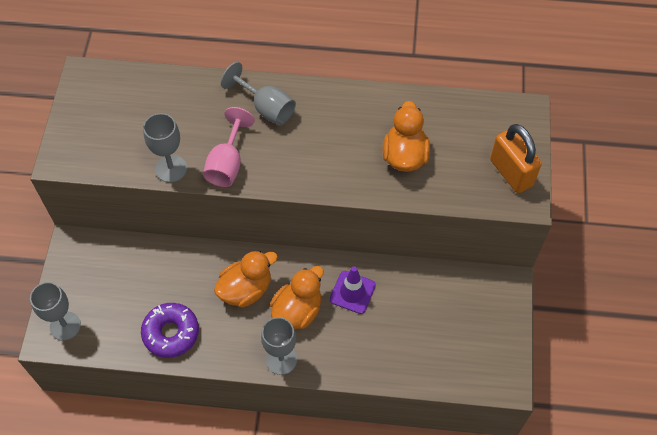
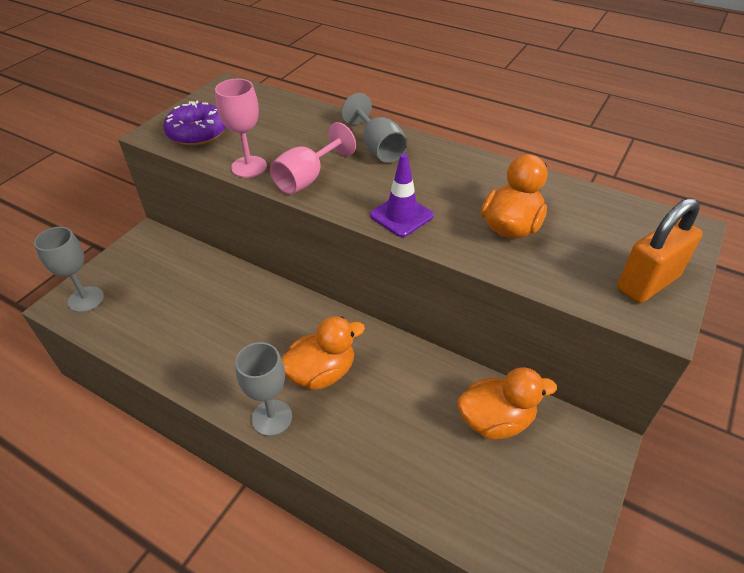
camera: 25 degrees right, 15 degrees down
purple donut [141,303,199,358] -> purple donut moved to [163,100,226,146]
grey goblet [143,113,187,183] -> pink goblet [215,79,267,178]
orange duck [214,250,278,308] -> orange duck moved to [457,367,557,440]
purple traffic cone [330,266,376,314] -> purple traffic cone moved to [370,154,434,237]
orange padlock [490,124,542,193] -> orange padlock turned 60 degrees clockwise [617,198,703,303]

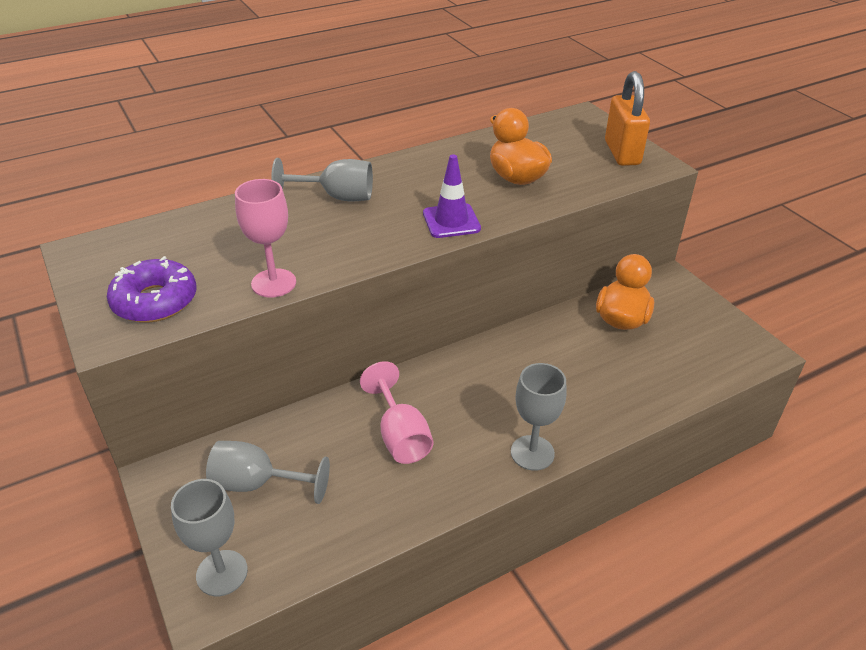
camera: 60 degrees left, 5 degrees down
pink goblet [270,122,356,194] -> pink goblet moved to [360,361,433,464]
orange duck [281,316,365,390] -> none
none -> grey goblet [206,441,330,504]

